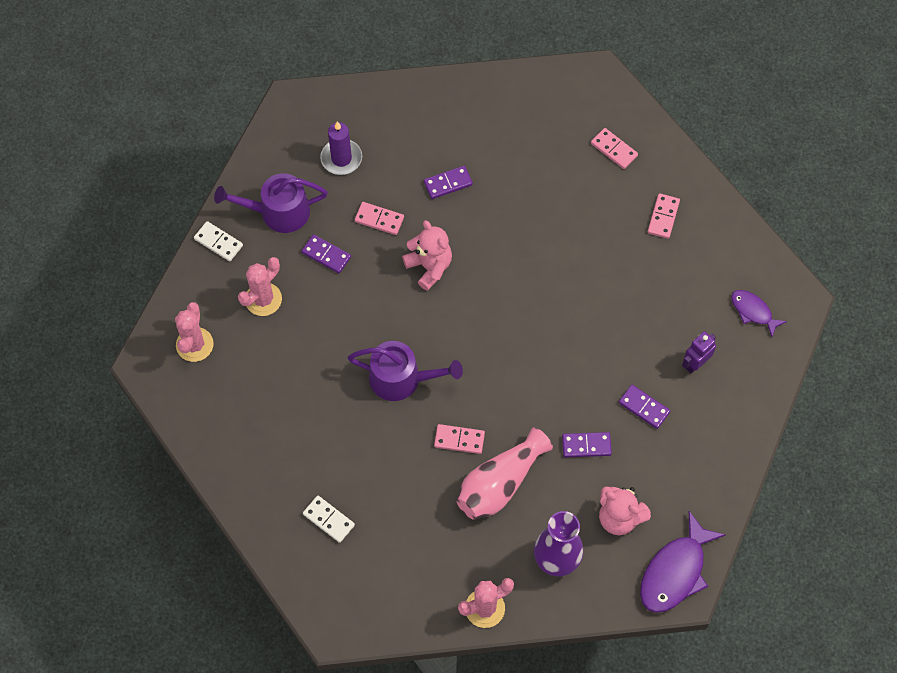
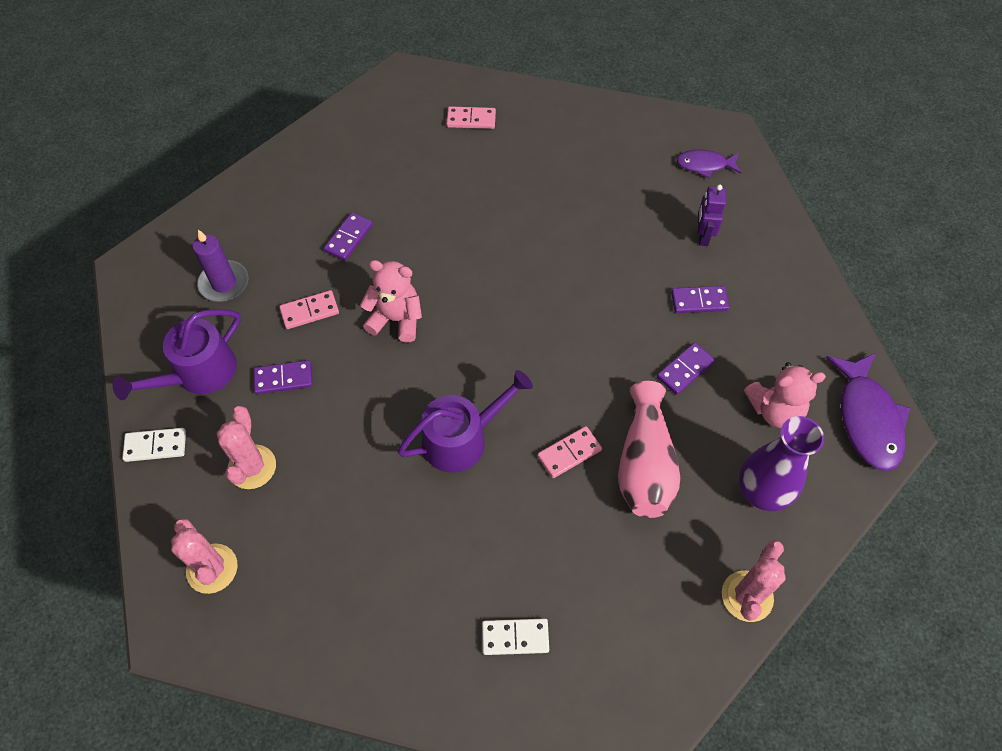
camera: 40 degrees left, 5 degrees down
pink domino [648,193,680,239] -> none

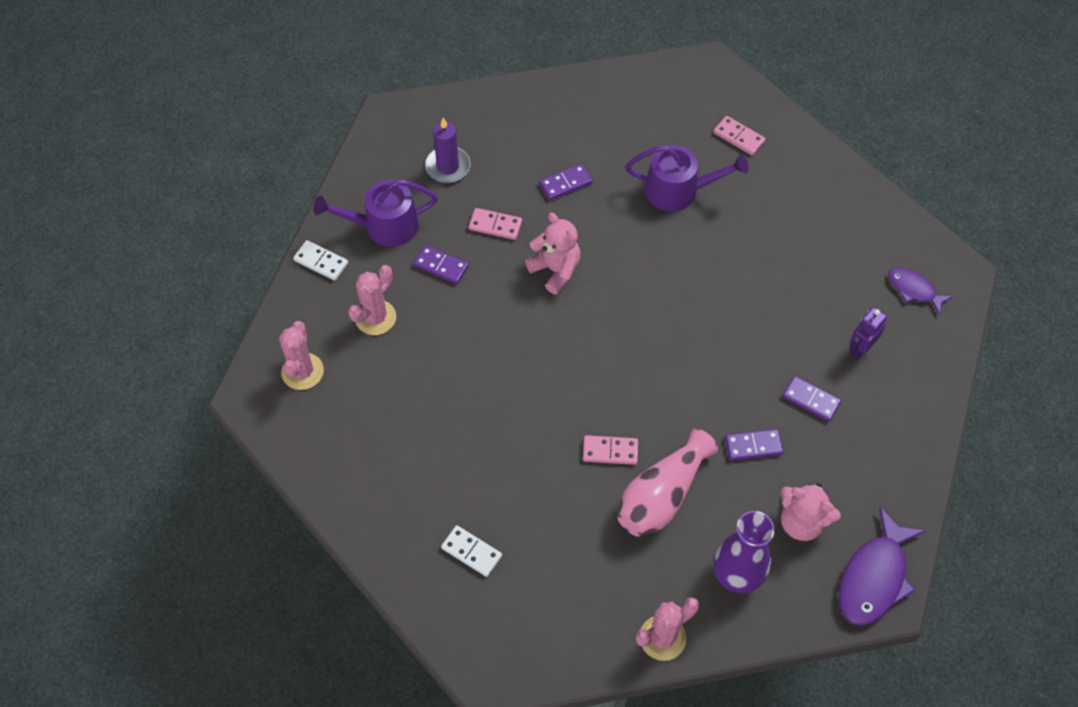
camera: 35 degrees right, 0 degrees up
purple watering can [397,370,533,473] -> purple watering can moved to [625,145,749,211]

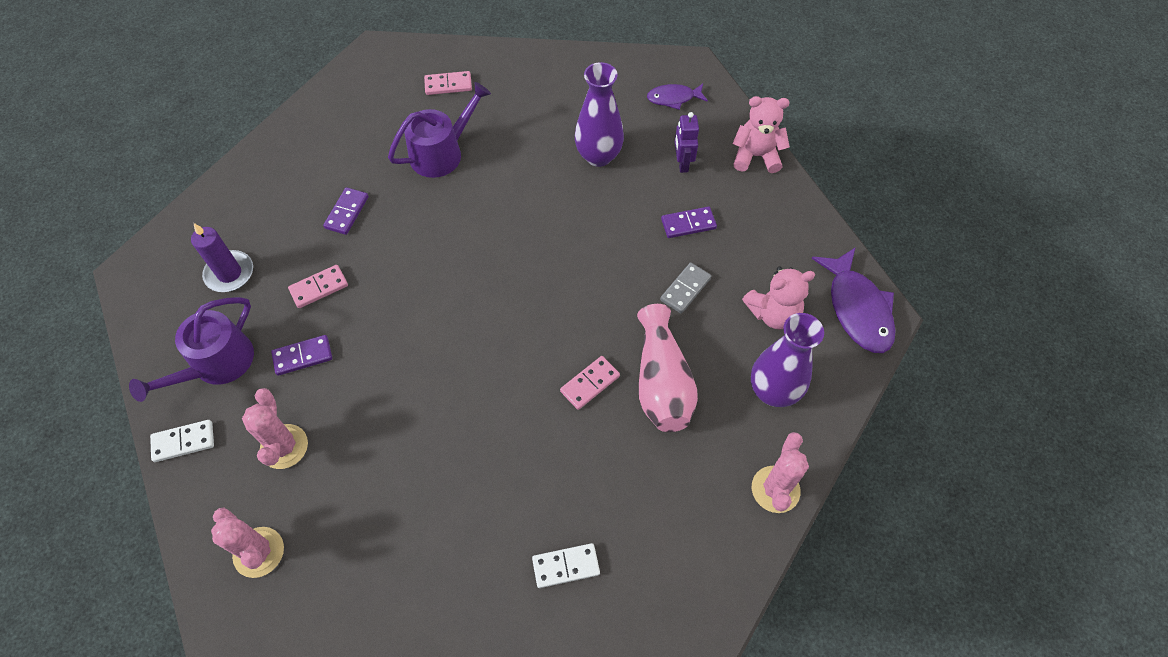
camera: 45 degrees left, 0 degrees up
pink teddy bear [525,212,580,295] -> pink teddy bear moved to [732,96,790,173]
purple domino [725,429,783,461] -> grey domino [660,262,711,314]
none -> purple vase [575,62,624,167]

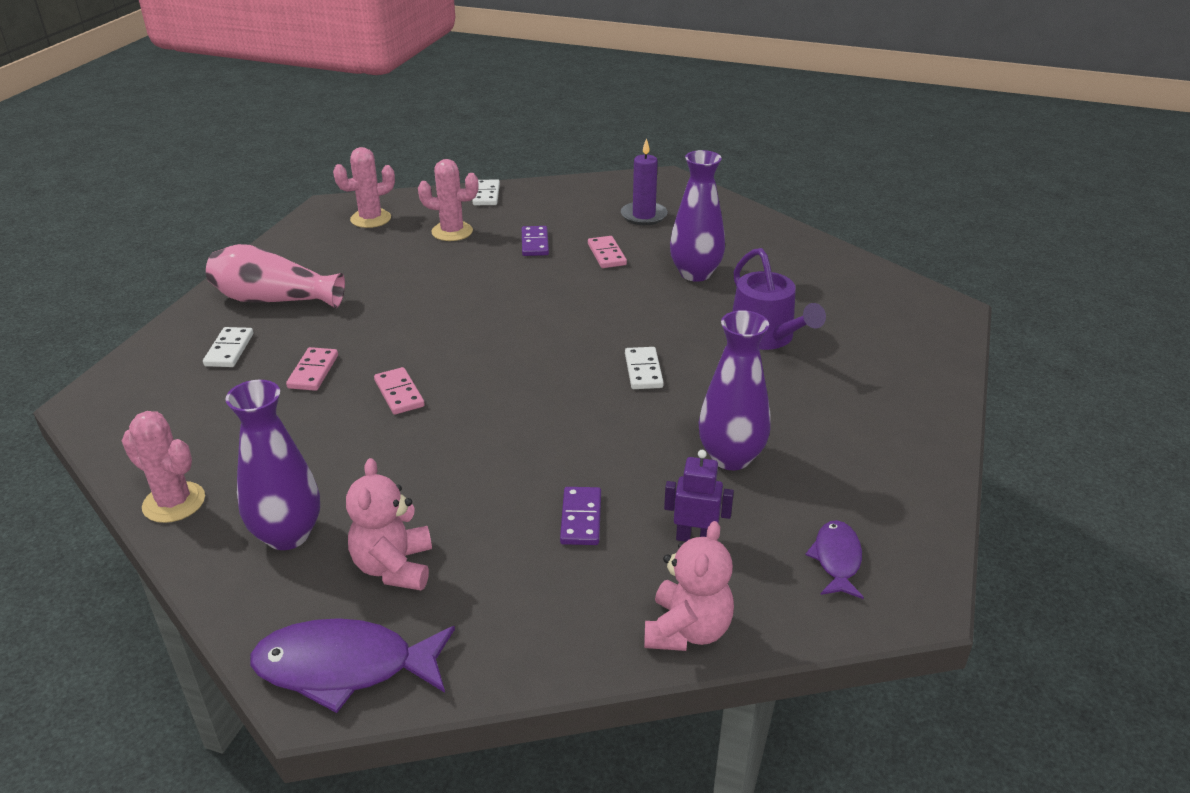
camera: 105 degrees right, 25 degrees down
purple watering can [129,297,254,402] -> none
purple domino [323,187,369,235] -> purple vase [670,150,725,282]
pink domino [424,71,472,95] -> pink domino moved to [286,347,338,391]
pink vase [637,304,698,432] -> pink vase moved to [206,244,345,308]
grey domino [660,262,711,314] -> none
none -> white domino [625,347,664,389]

